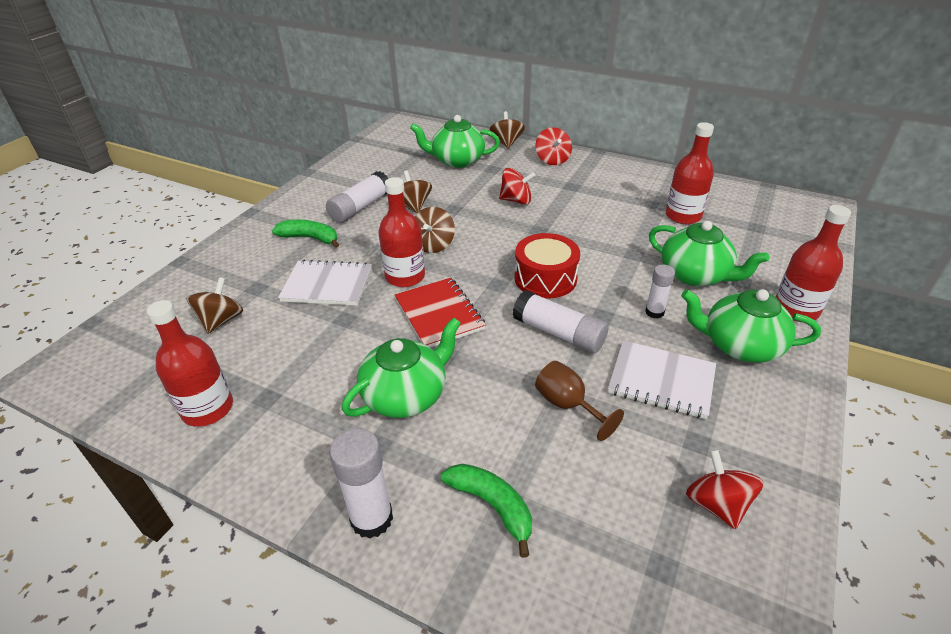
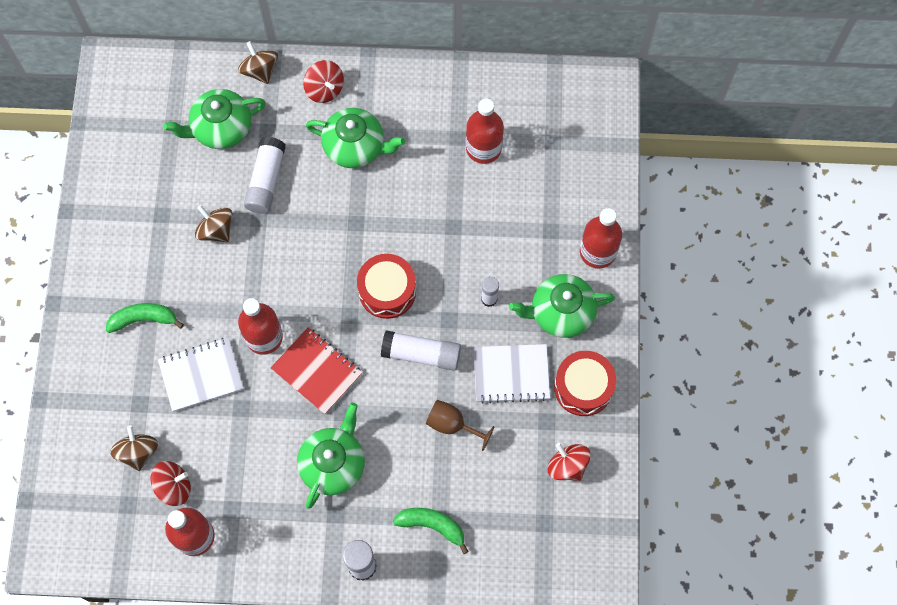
camera: 25 degrees left, 30 degrees up
white glue stick [326,171,389,223] -> white glue stick moved to [244,137,286,214]
brown spinning top [414,207,455,253] -> none
red spinning top [499,168,536,205] -> red spinning top moved to [151,461,191,506]
green teapot [649,221,769,286] -> green teapot moved to [306,108,405,168]
none -> red drum [554,351,616,416]

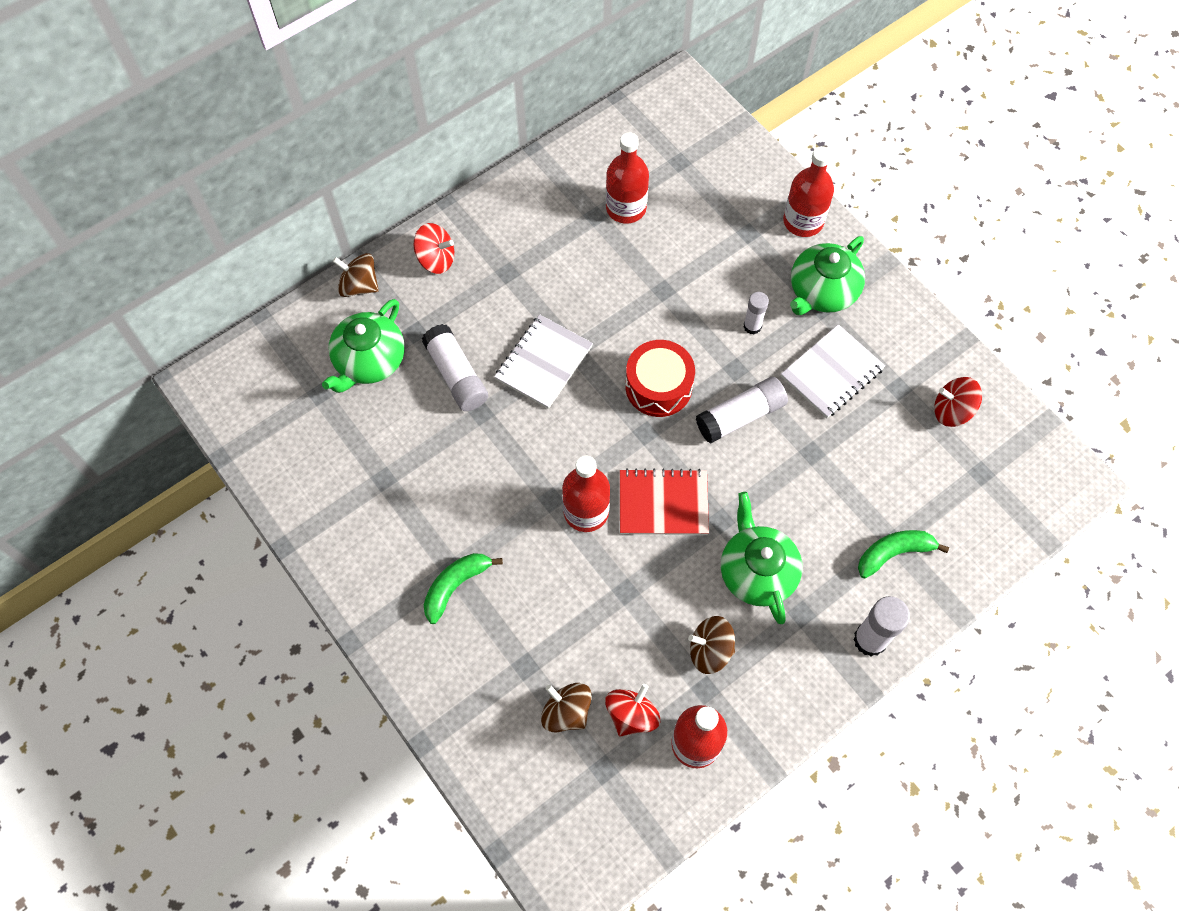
camera: 40 degrees left, 5 degrees down
white notebook [158,337,244,412] -> white notebook moved to [494,314,593,409]
brown spinning top [195,205,232,242] -> brown spinning top moved to [688,616,735,674]
green teapot [306,108,405,168] -> none
brown goblet [426,400,495,451] -> none
red drum [554,351,616,416] -> none

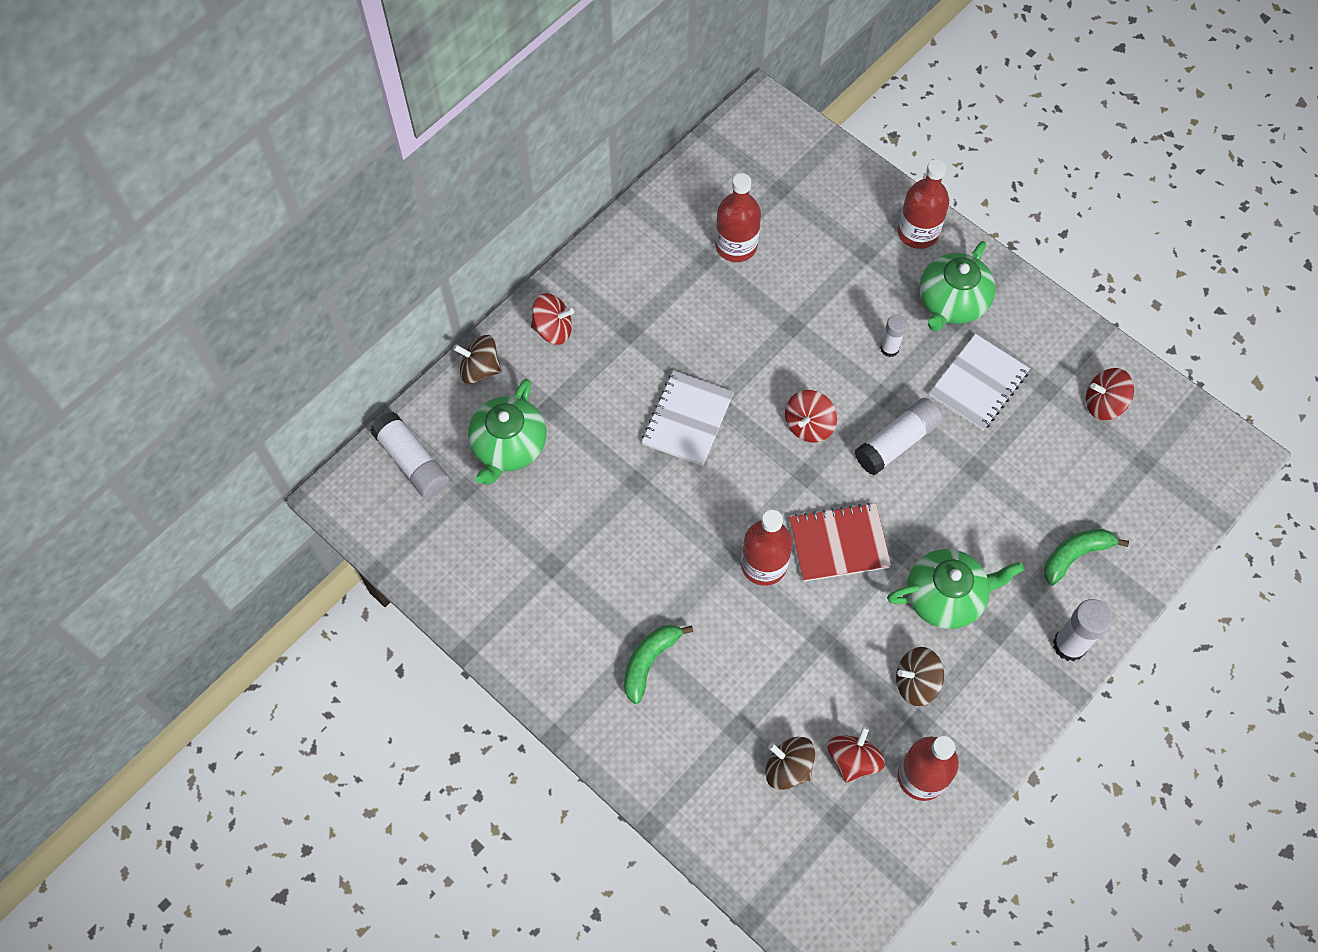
camera: 10 degrees left, 0 degrees up
white glue stick [422,324,488,411] -> white glue stick moved to [370,412,449,498]
red drum [625,340,695,417] -> red spinning top [785,390,837,443]
green teapot [721,492,802,624] -> green teapot turned 105 degrees clockwise [887,549,1024,629]

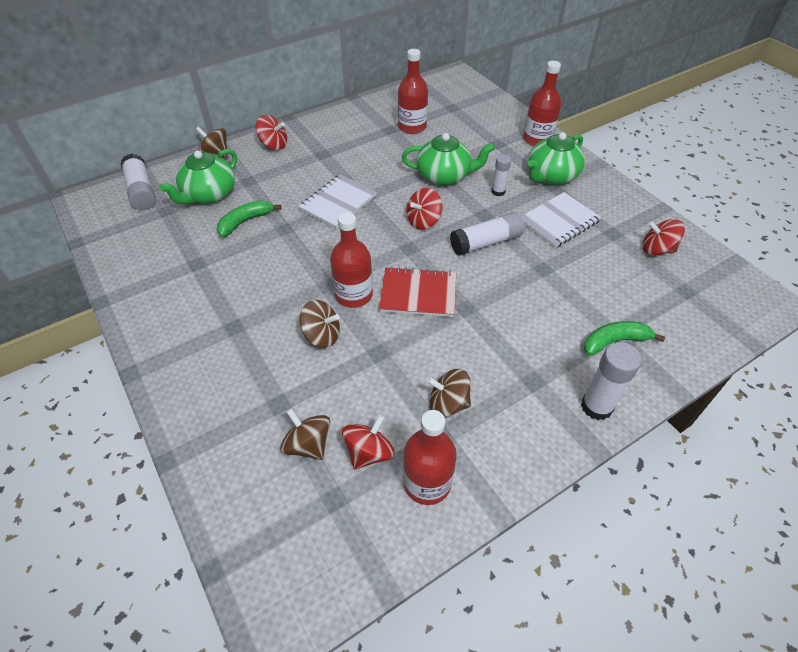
camera: 15 degrees right, 15 degrees down
green banana [624,625,693,704] -> green banana moved to [217,200,281,237]
green teapot [887,549,1024,629] -> green teapot moved to [402,133,495,185]
none -> brown spinning top [300,300,340,348]

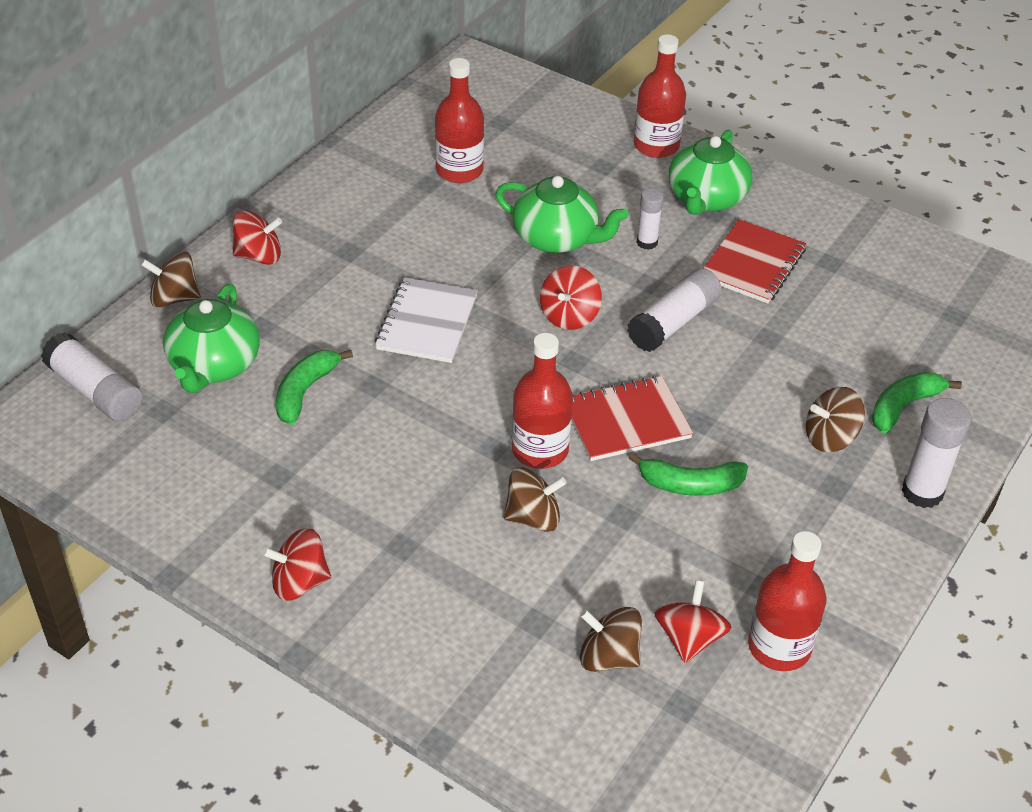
camera: 25 degrees left, 5 degrees down
green teapot [402,133,495,185] -> green teapot turned 45 degrees clockwise [495,176,629,253]
brown spinning top [427,369,471,418] -> brown spinning top moved to [806,387,865,452]
white notebook [521,192,602,248] -> red notebook [704,219,806,304]
red spinning top [643,219,685,255] -> red spinning top moved to [262,528,331,601]
none -> green banana [629,452,748,496]

